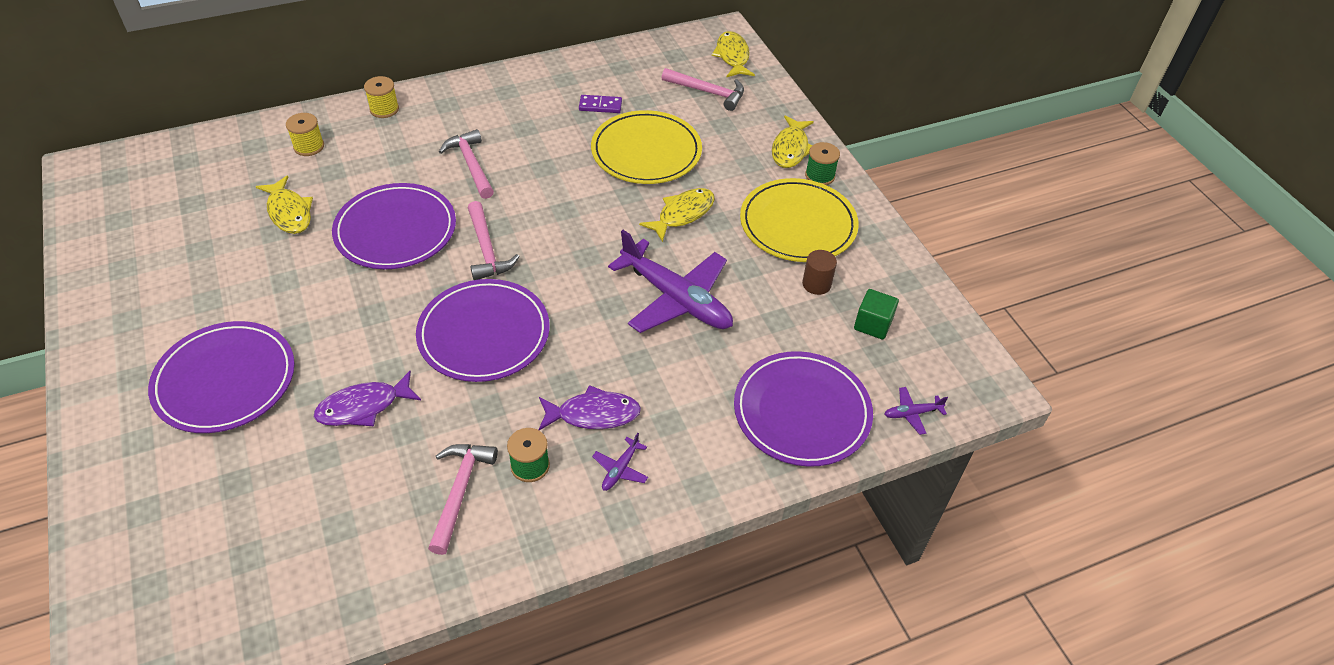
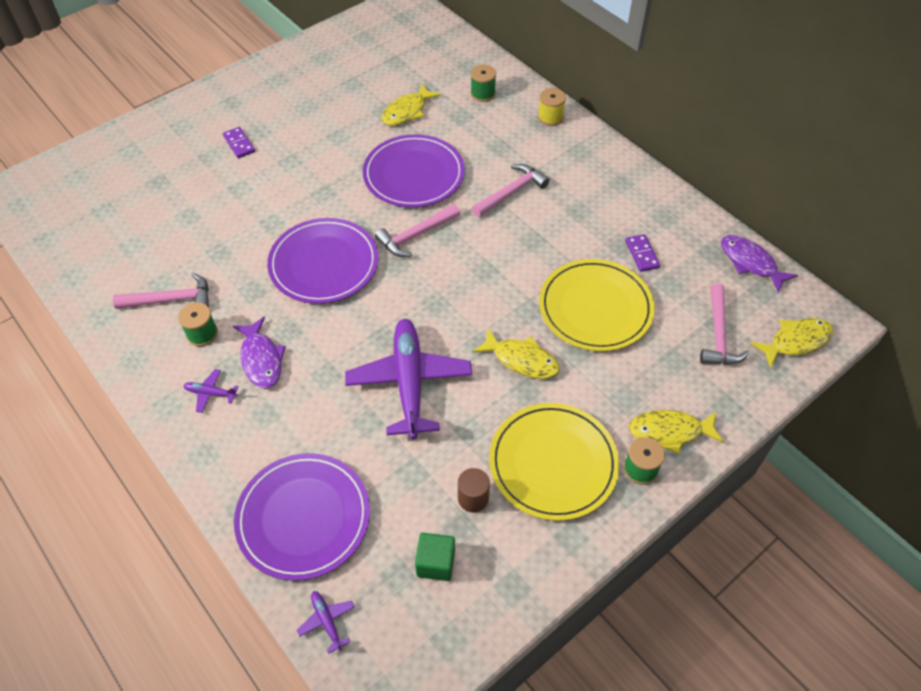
camera: 75 degrees right, 5 degrees up
purple plate [148,321,295,433] -> purple domino [223,127,255,158]
yellow spool [286,113,324,156] -> green spool [470,65,496,102]
purple fish [314,371,421,426] -> purple fish moved to [721,235,798,293]
purple plane [608,230,733,333] -> purple plane turned 150 degrees clockwise [345,319,472,439]

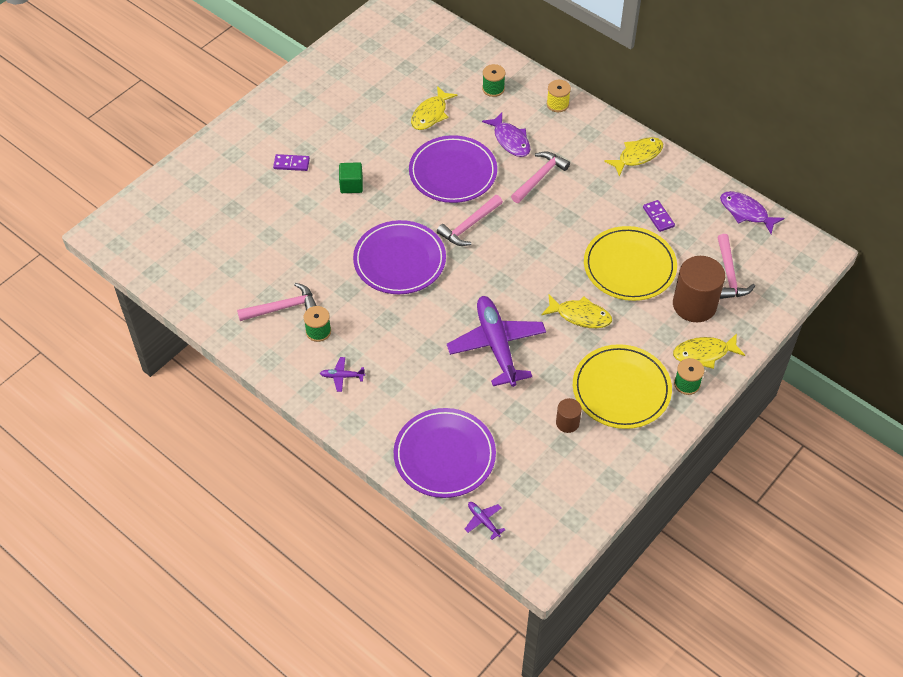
camera: 10 degrees left, 0 degrees up
purple domino [223,127,255,158] -> purple domino turned 45 degrees counterclockwise [273,154,310,171]
purple fish [233,317,286,389] -> purple fish moved to [482,112,531,157]
green cube [415,533,455,581] -> green cube moved to [339,162,363,193]
yellow fish [751,318,834,368] -> yellow fish moved to [604,137,663,177]
none -> brown cylinder [673,256,725,322]

